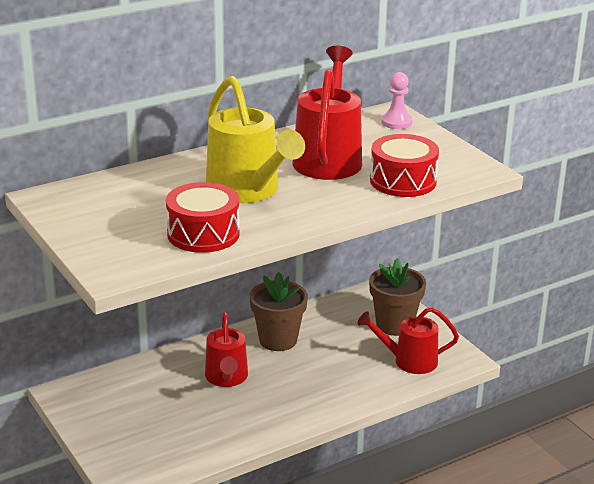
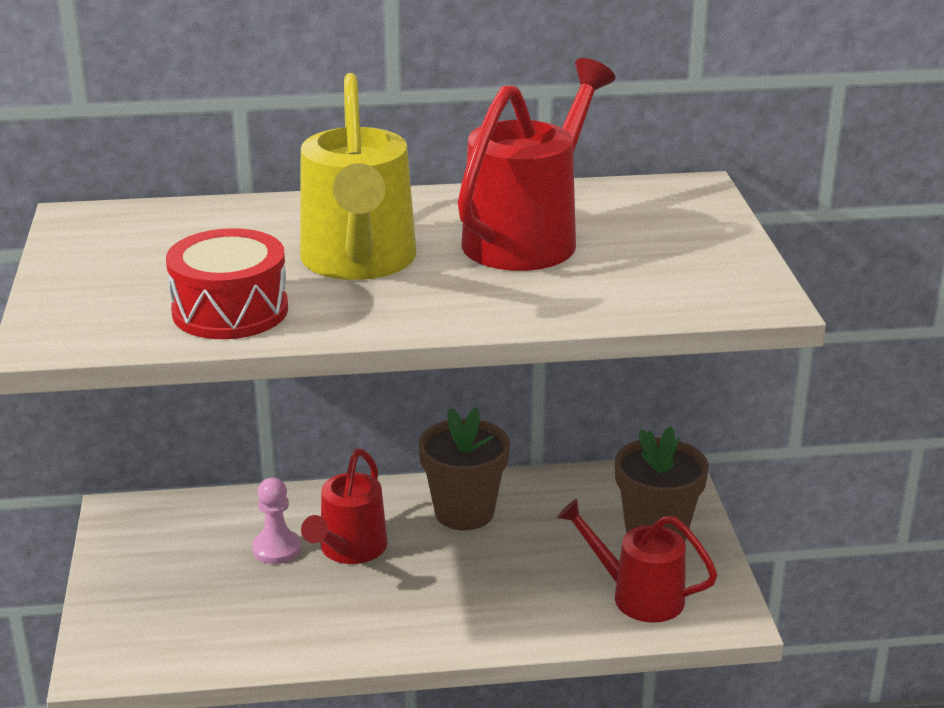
camera: 25 degrees right, 0 degrees up
red drum [370,134,439,197] -> none
pink pawn [381,72,412,129] -> pink pawn moved to [252,478,301,564]

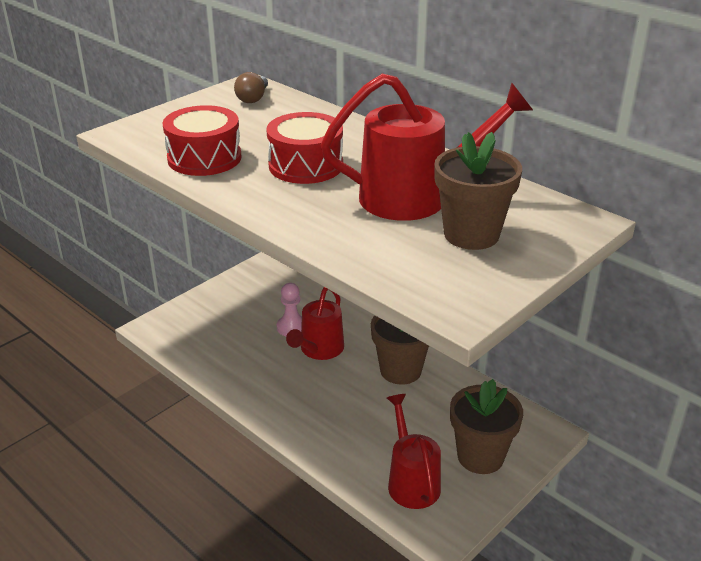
camera: 50 degrees right, 5 degrees up
yellow watering can [300,73,416,280] -> red drum [266,112,343,184]
red watering can [301,449,387,564] -> red watering can turned 45 degrees counterclockwise [286,287,344,360]
none -> brown light bulb [234,72,268,103]
none -> brown flower pot [434,132,522,250]

